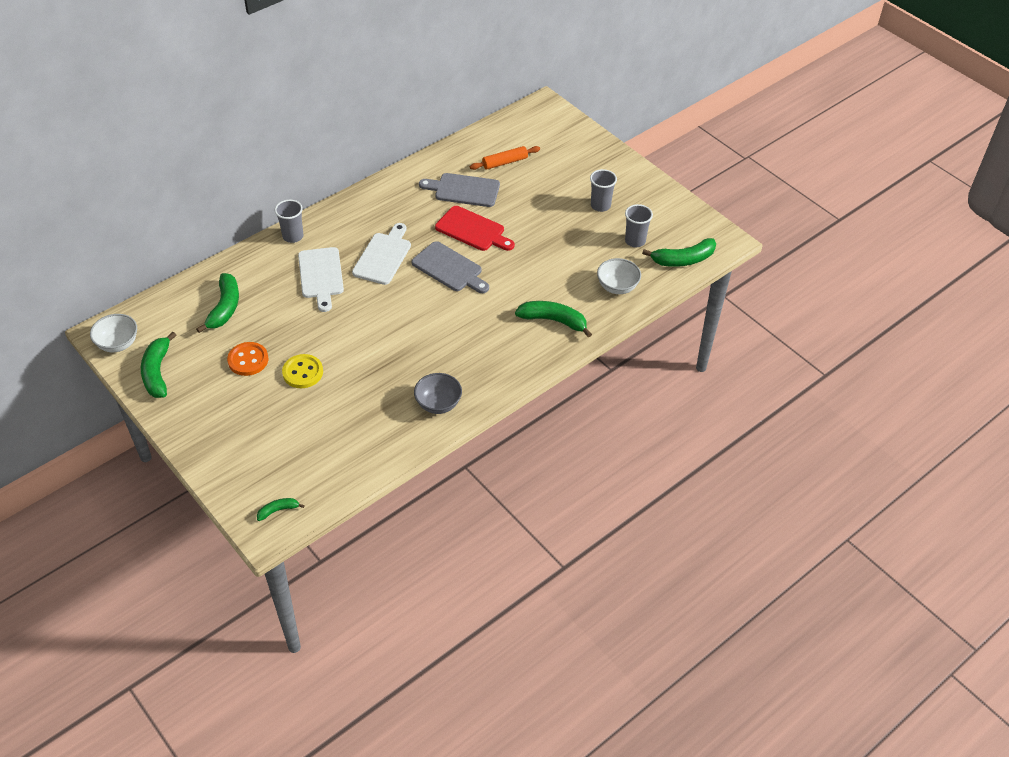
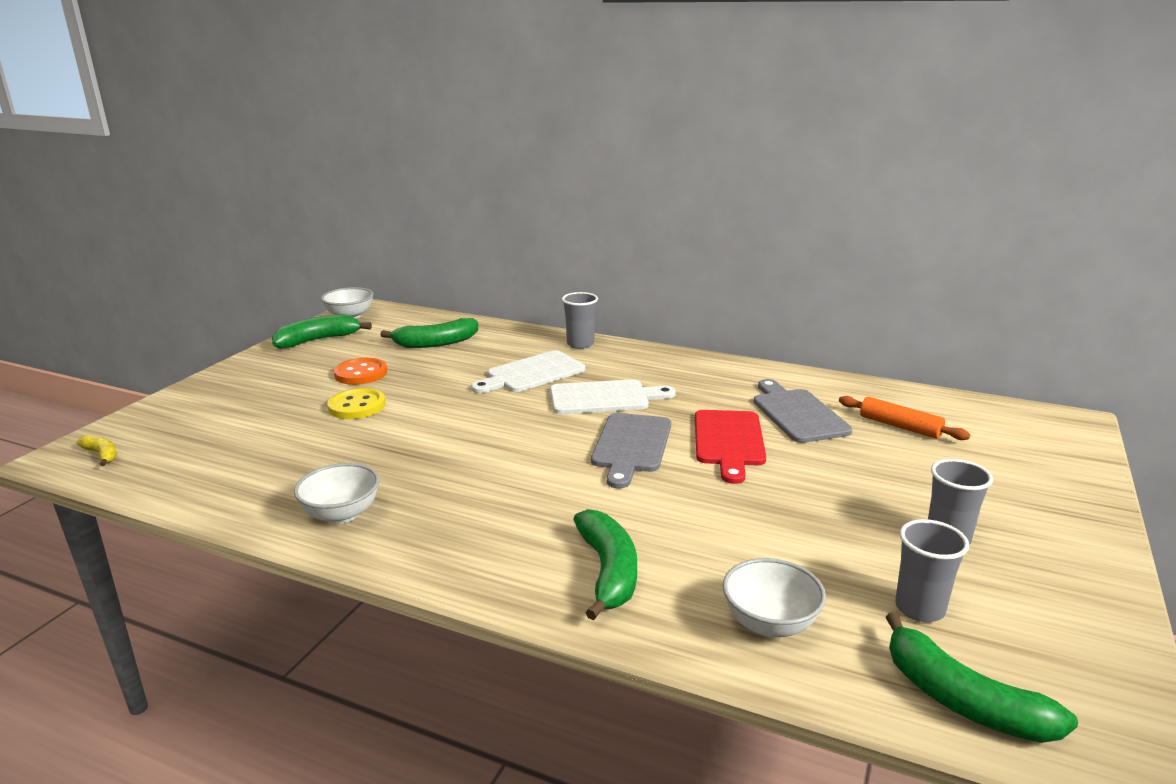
camera: 65 degrees right, 25 degrees down
green banana [257,498,305,521] -> yellow banana [77,435,117,466]
grey bowl [414,373,462,414] -> white bowl [294,463,379,524]

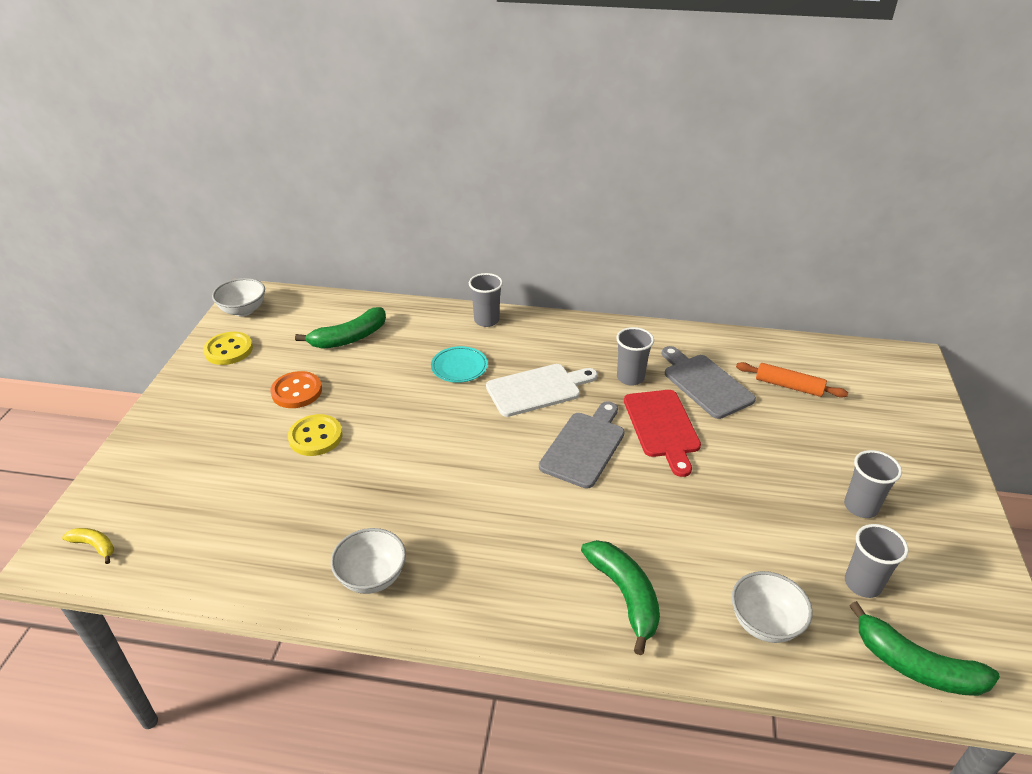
camera: 15 degrees left, 15 degrees up
green banana [272,314,372,349] -> yellow button [203,332,253,365]
white cutting board [471,350,585,393] -> turquoise plate [431,346,488,383]
grey cutting board [591,413,671,488] -> grey cutting board turned 150 degrees counterclockwise [539,401,625,489]
none -> grey cup [616,327,654,386]

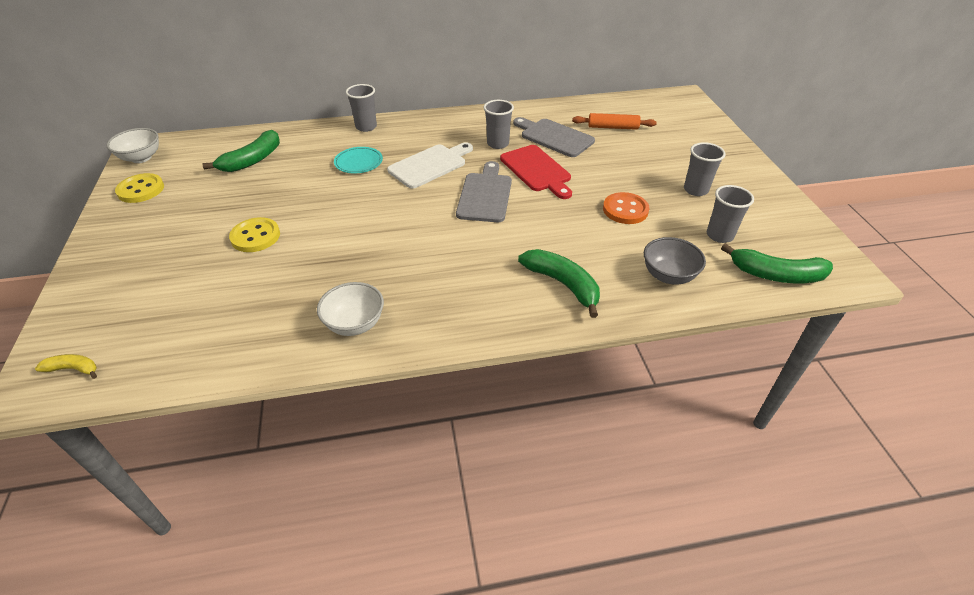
camera: 20 degrees left, 5 degrees up
orange button [270,371,322,408] -> orange button moved to [603,192,650,224]
white bowl [731,571,813,643] -> grey bowl [644,237,706,285]

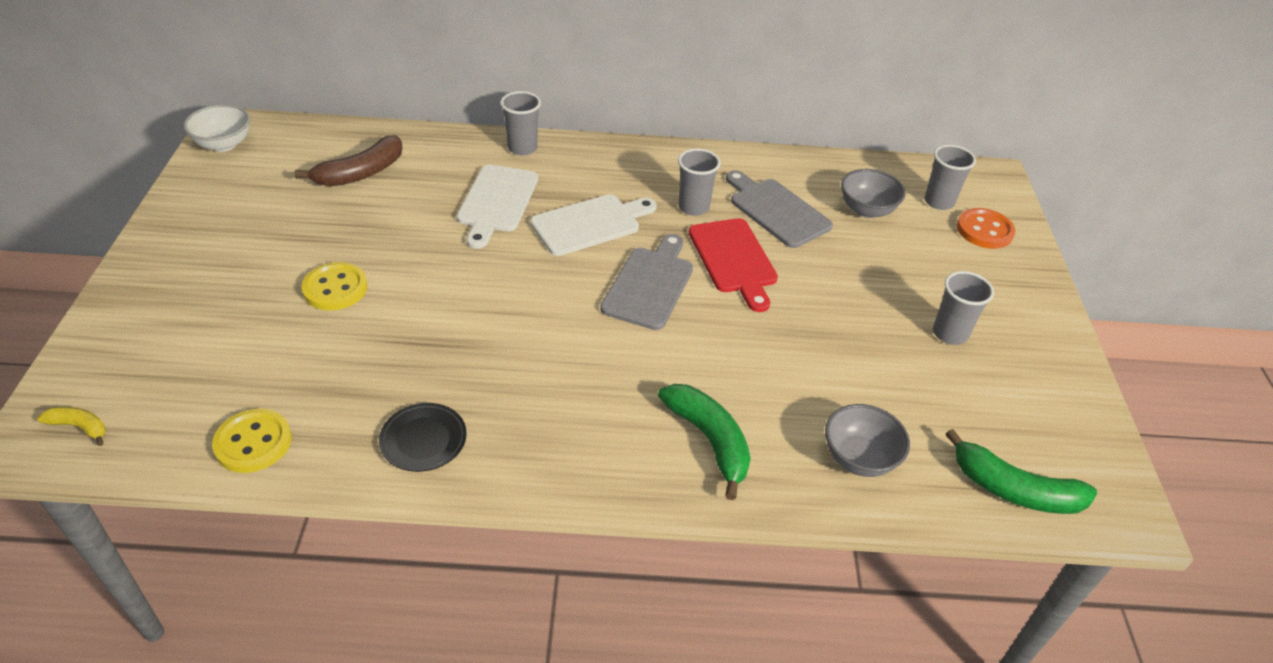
camera: 10 degrees right, 0 degrees up
yellow button [115,173,164,203] -> yellow button moved to [212,409,291,473]
green banana [202,130,280,172] -> brown banana [294,135,403,186]
white bowl [317,282,384,336] -> black plate [379,403,467,472]
turquoise plate [334,147,383,173] -> white cutting board [457,165,538,249]
orange rolling pin [572,113,657,130] -> grey bowl [841,169,906,218]
orange button [603,192,650,224] -> orange button moved to [957,208,1015,249]
grey cup [707,185,754,243] -> grey cup moved to [924,145,976,210]

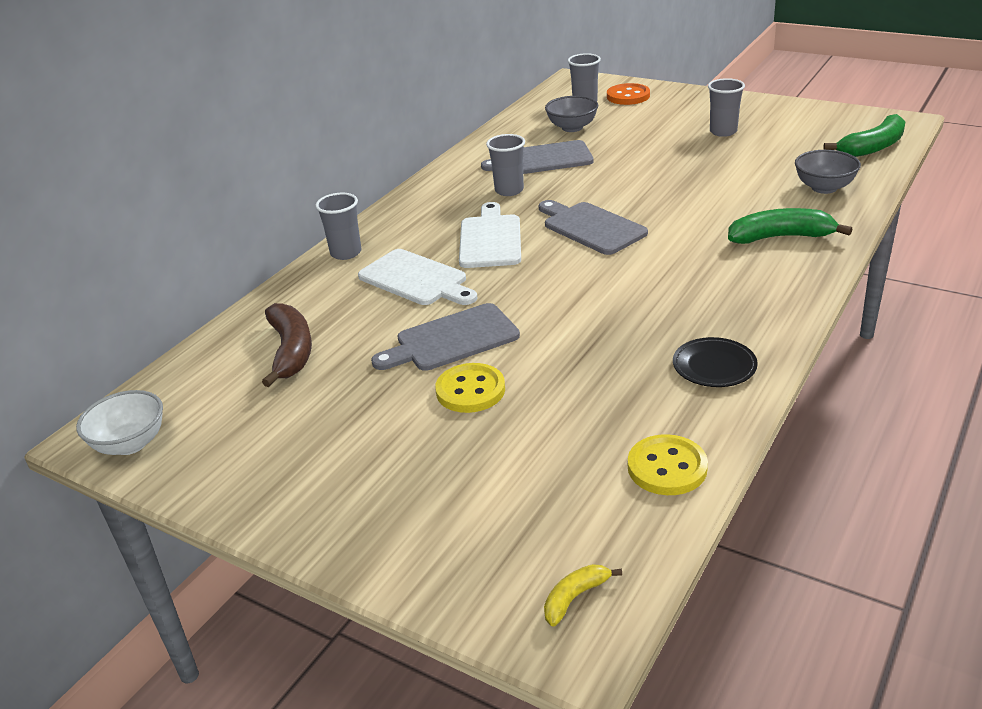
camera: 55 degrees left, 10 degrees down
red cutting board [689,218,778,312] -> none
none -> grey cutting board [371,303,520,371]

